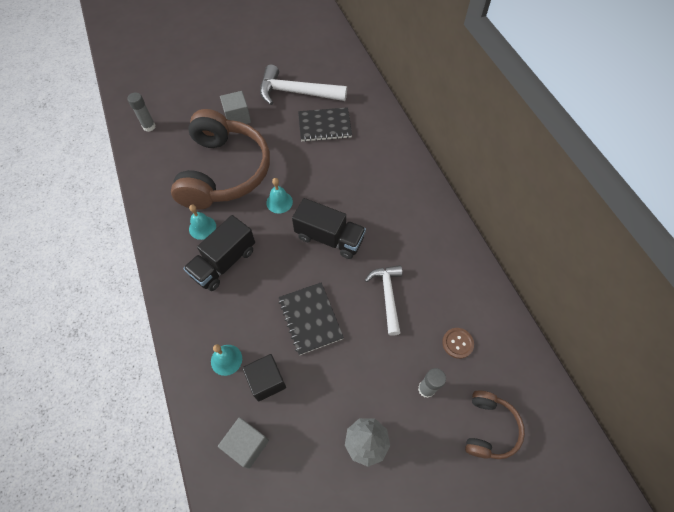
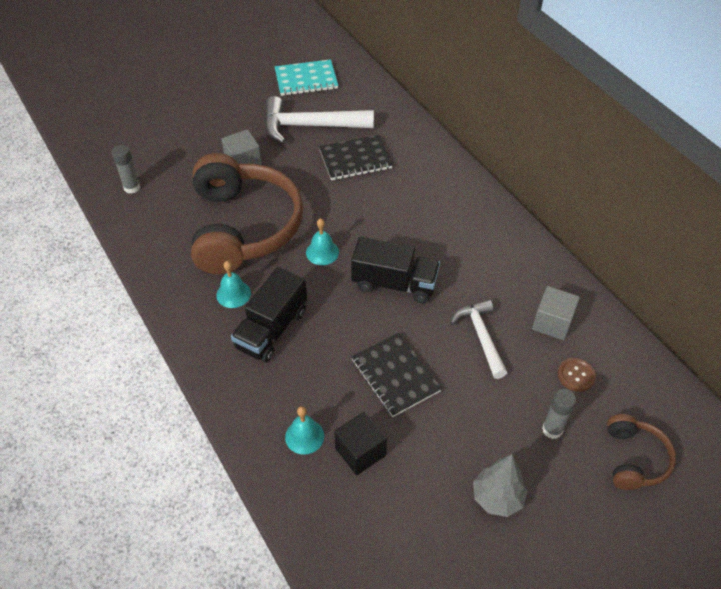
camera: 10 degrees left, 10 degrees down
grey cube [218,417,269,469] -> grey cube moved to [532,286,580,340]
none -> turquoise notebook [275,59,338,96]

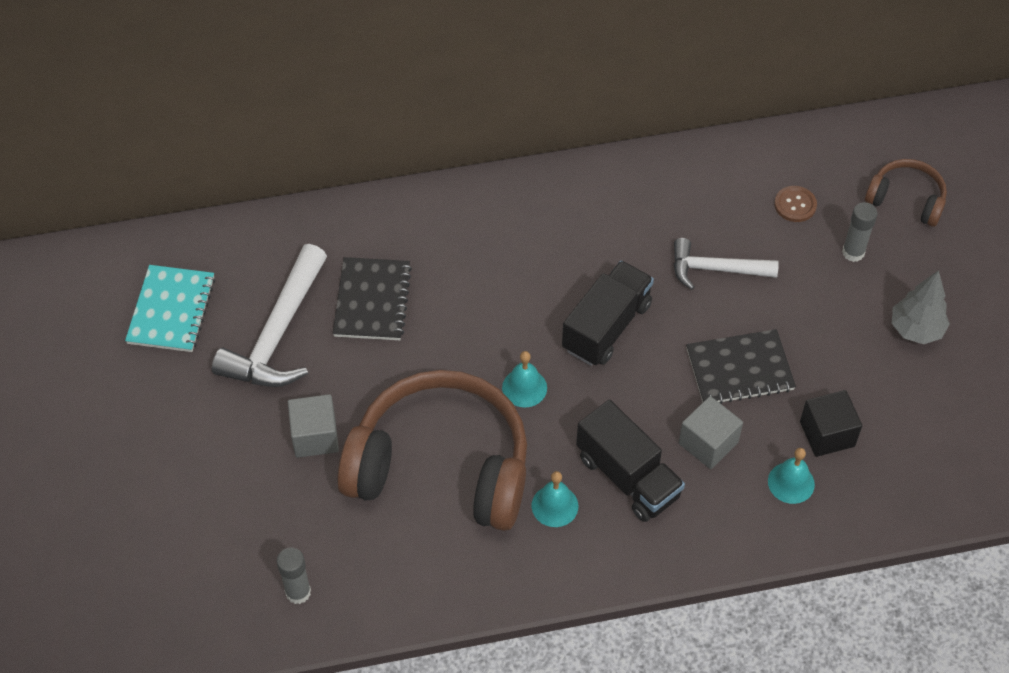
camera: 70 degrees left, 5 degrees up
grey cube [532,286,580,340] -> grey cube moved to [679,396,743,469]

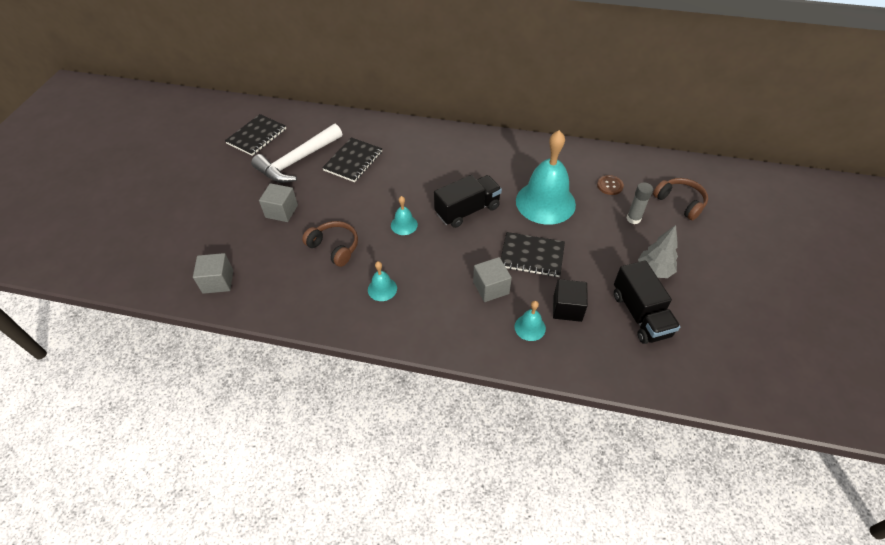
camera: 25 degrees right, 5 degrees down
turquoise notebook [125,265,215,352] -> black notebook [225,114,286,156]
grey glue stick [277,547,311,604] -> grey cube [193,253,233,294]
brown headphones [337,370,527,531] -> brown headphones [302,221,358,267], size x0.47
black truck [576,400,685,522] -> black truck moved to [614,260,680,344]
white hammer [674,238,779,290] -> turquoise bell [516,130,576,225]

